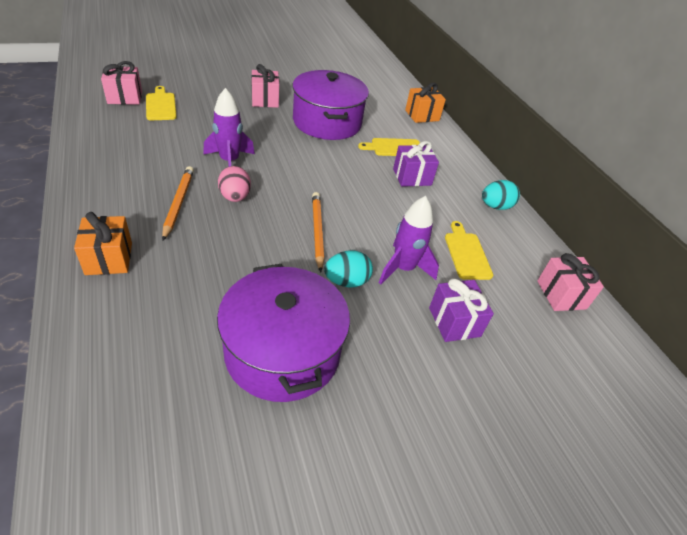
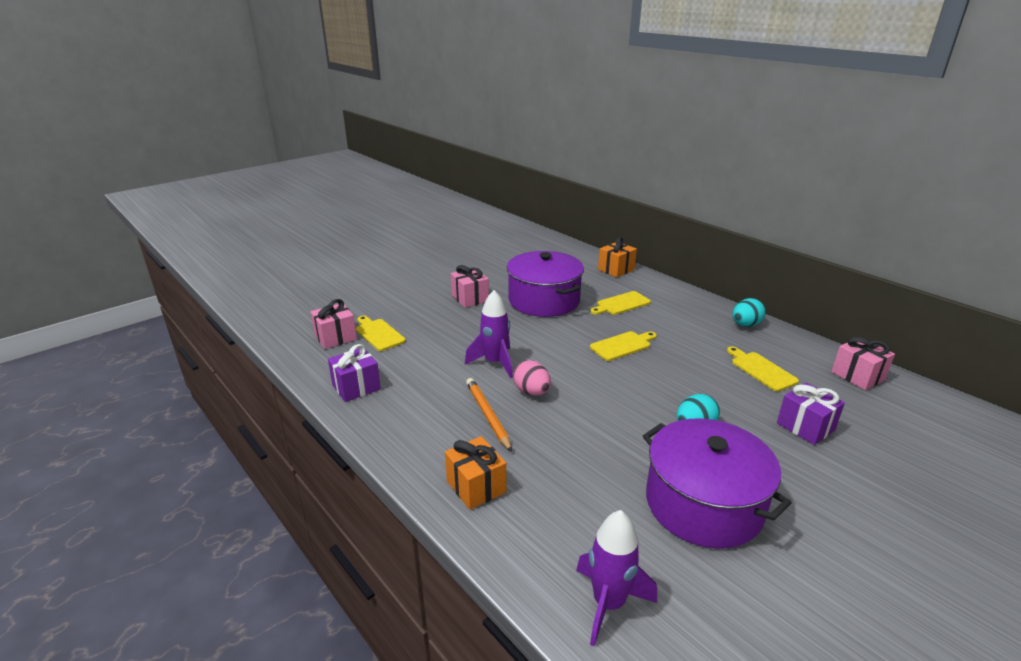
camera: 15 degrees left, 15 degrees down
orange pencil [312,192,324,272] -> none
purple rocket [379,196,439,285] -> purple rocket moved to [576,510,657,646]
purple gift [393,141,439,187] -> purple gift moved to [328,344,381,402]
none -> yellow cutting board [590,331,657,361]

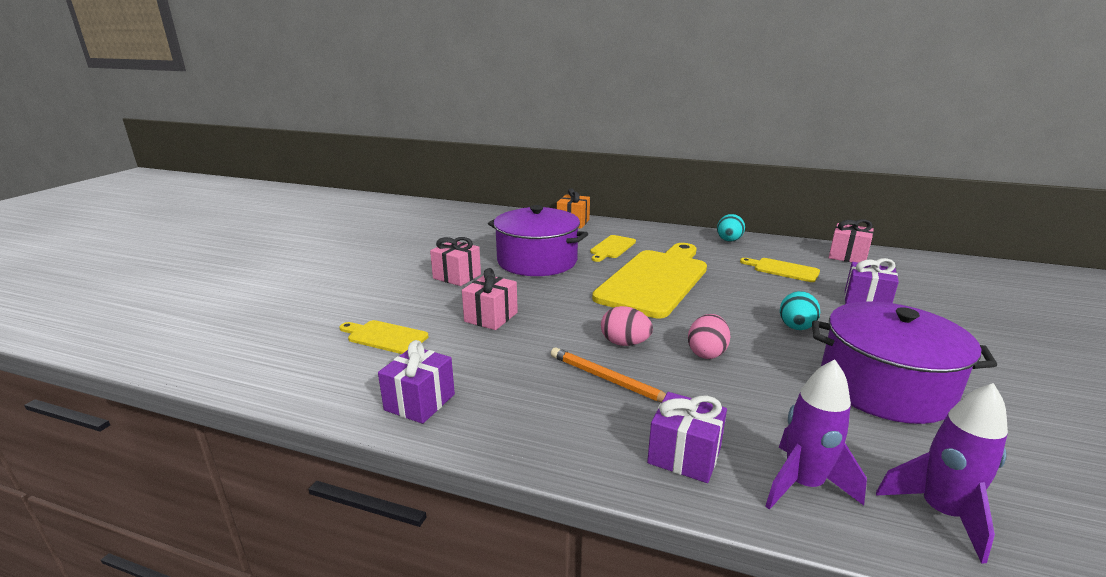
camera: 30 degrees left, 5 degrees down
pink gift [311,299,357,349] -> pink gift moved to [462,268,518,330]
orange gift [445,436,506,510] -> purple gift [647,392,727,483]
purple rocket [465,290,513,378] -> purple rocket moved to [765,359,867,510]
yellow cutting board [590,331,657,361] -> yellow cutting board [592,243,707,318], size x2.23
none -> pink egg [688,314,730,359]

